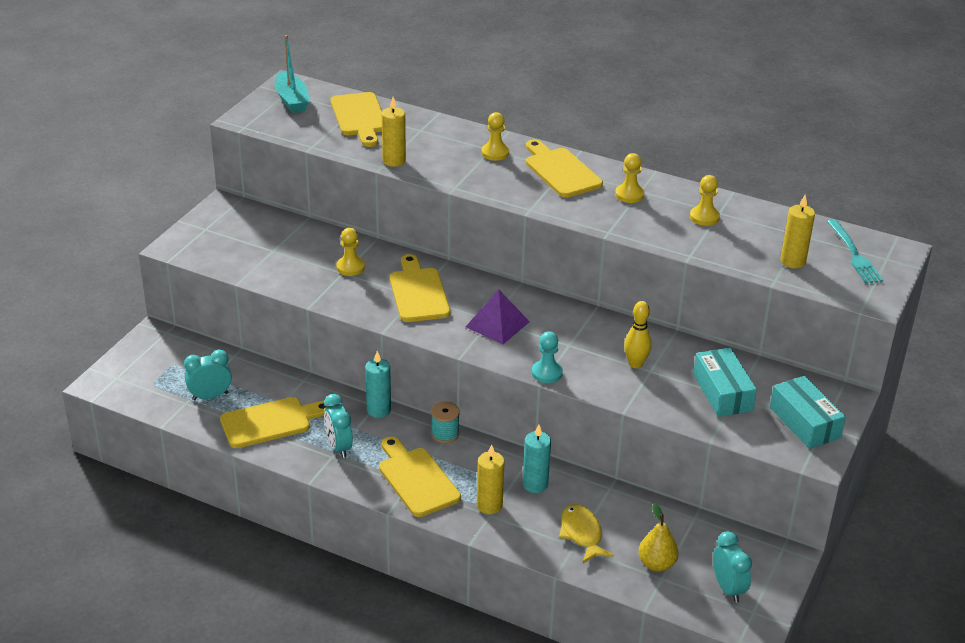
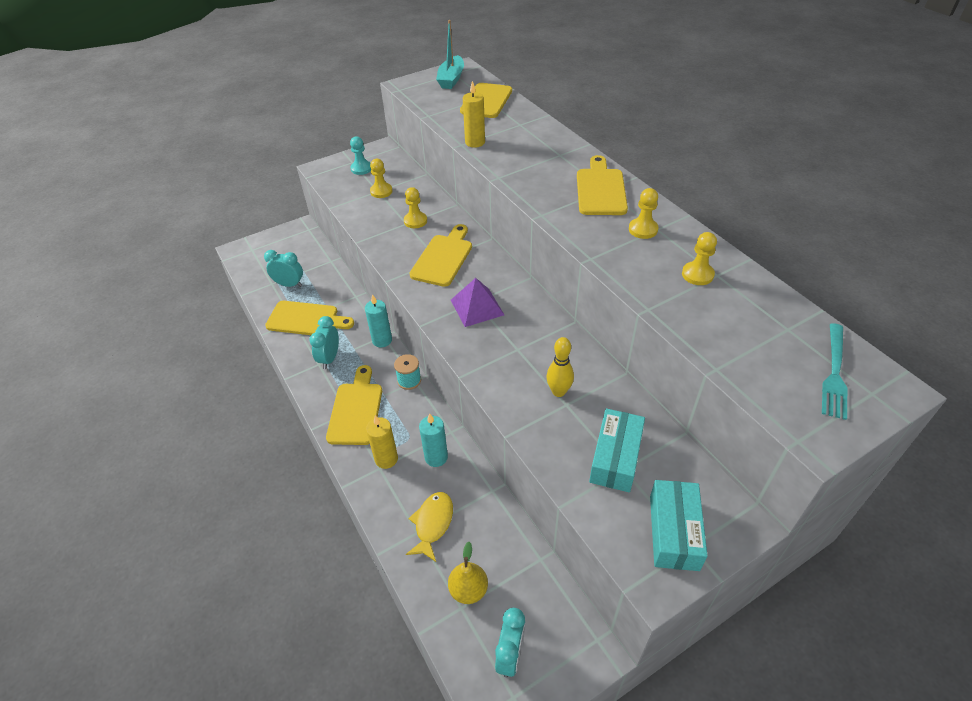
camera: 35 degrees right, 10 degrees up
yellow pawn [481,112,509,161] -> yellow pawn moved to [370,159,393,198]
turquoise pawn [532,331,563,383] -> turquoise pawn moved to [350,136,371,175]
yellow candle [780,194,815,268] -> none

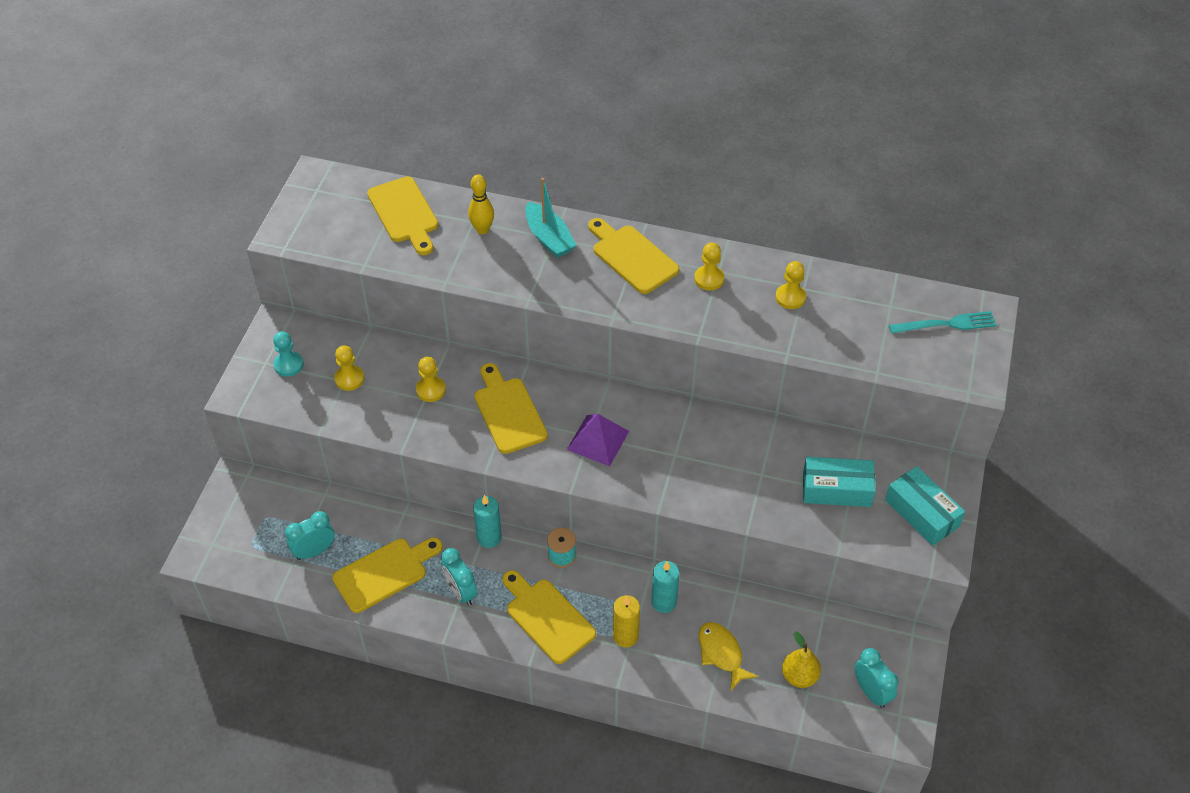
camera: 45 degrees left, 5 degrees up
turquoise boat [436,20,464,89] -> turquoise boat moved to [525,178,576,258]
yellow candle [463,81,485,148] -> none
yellow bowling pin [546,337,574,397] -> yellow bowling pin moved to [468,174,494,234]
turquoise box [589,408,645,493] -> turquoise box turned 60 degrees counterclockwise [803,457,876,507]
turquoise fork [822,323,847,420] -> turquoise fork turned 75 degrees counterclockwise [889,311,997,334]

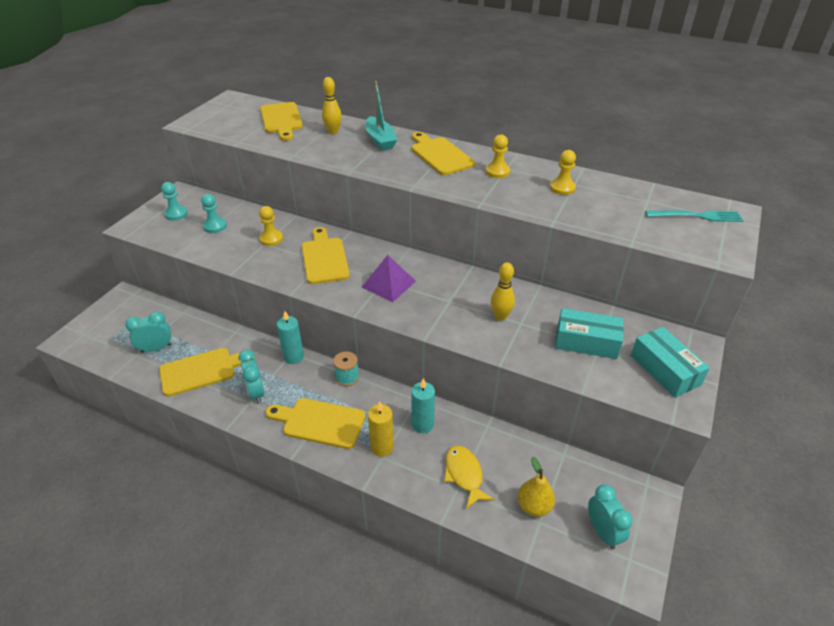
camera: 10 degrees right, 10 degrees down
yellow pawn [334,345,364,391] -> turquoise pawn [201,194,227,233]
yellow cutting board [502,570,596,664] -> yellow cutting board turned 45 degrees counterclockwise [265,398,366,449]
none -> yellow bowling pin [491,262,515,321]

